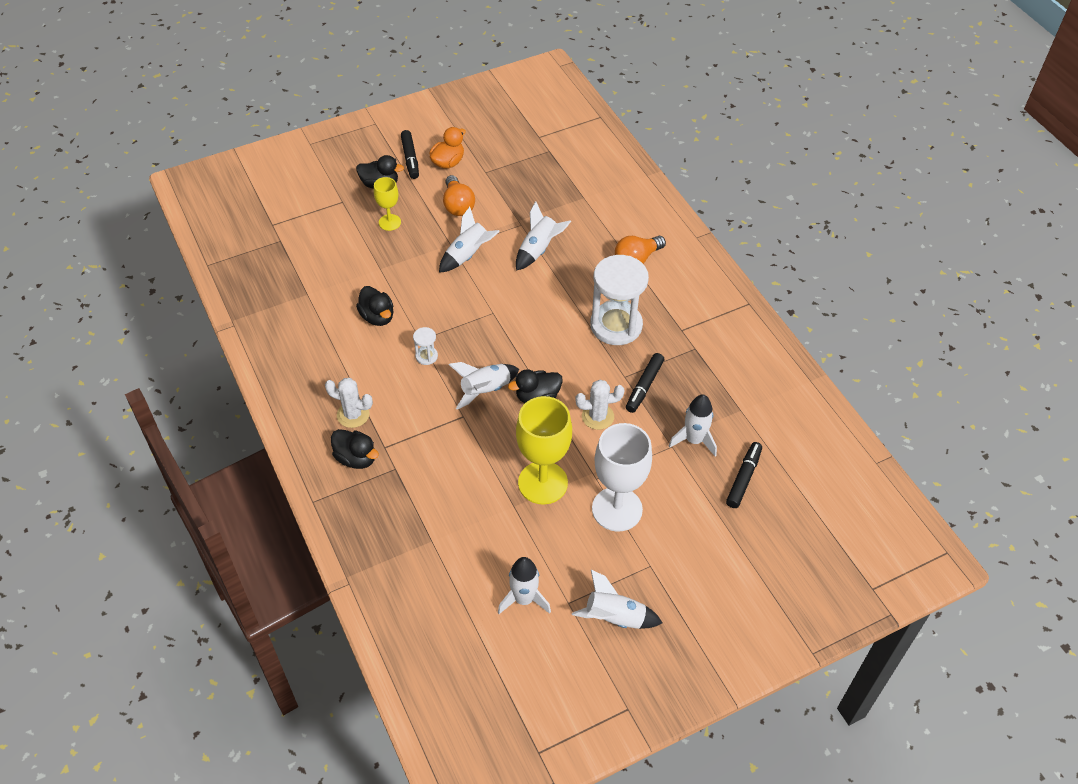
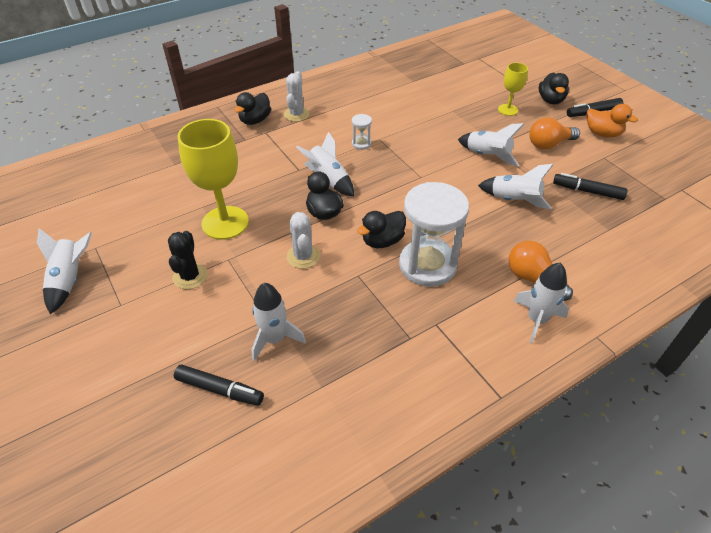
camera: 85 degrees right, 5 degrees down
black duck [356,286,394,326] -> black duck moved to [357,211,406,248]
white rocket [498,557,551,614] -> white rocket moved to [513,263,569,344]
white goblet [592,423,652,531] -> black cactus [168,231,208,289]
black marker [626,353,664,413] -> black marker moved to [553,173,628,200]

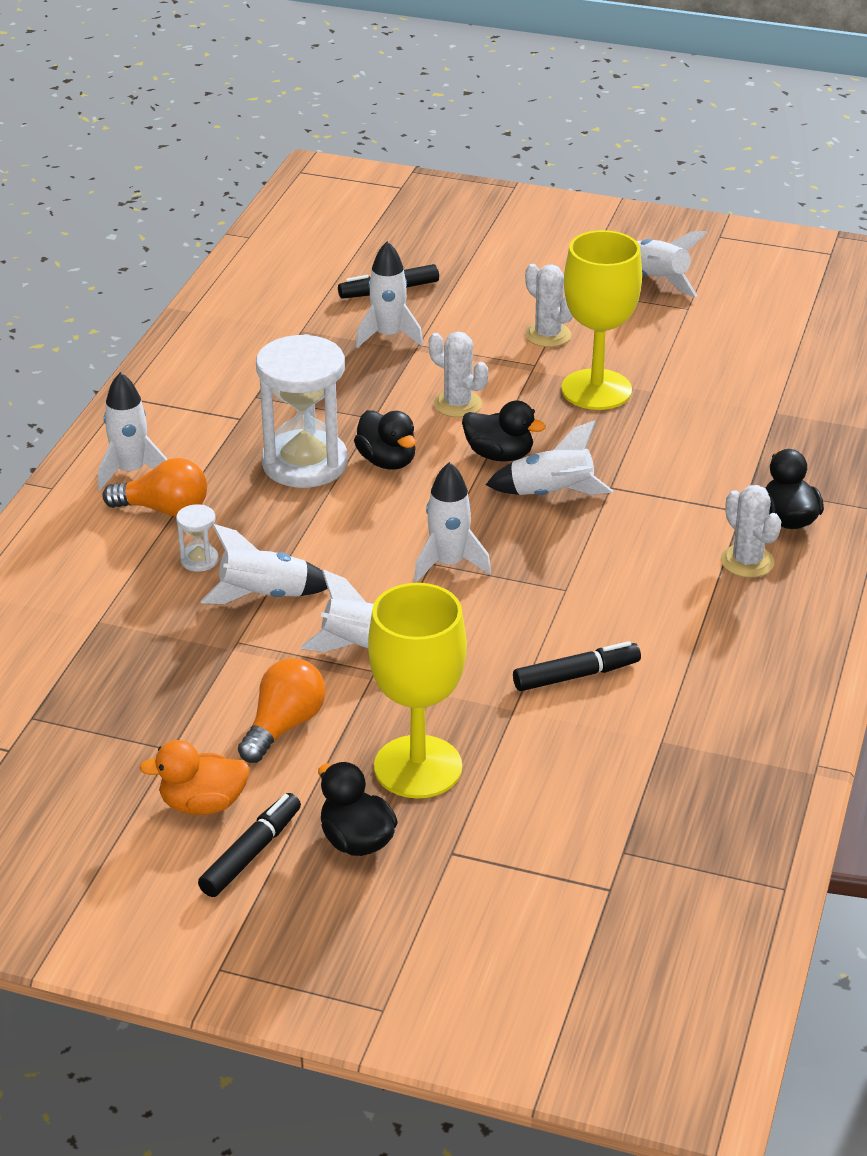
camera: 140 degrees right, 10 degrees down
black cactus [168,231,208,289] -> white cactus [525,264,573,347]
white hourglass [352,114,372,150] -> white hourglass moved to [176,504,219,572]
black duck [357,211,406,248] -> black duck turned 135 degrees clockwise [354,410,416,470]
yellow goblet [498,63,528,116] -> yellow goblet [368,583,467,798], size x1.88
black marker [553,173,628,200] -> black marker moved to [513,641,641,691]
none -> white rocket [414,462,491,583]

